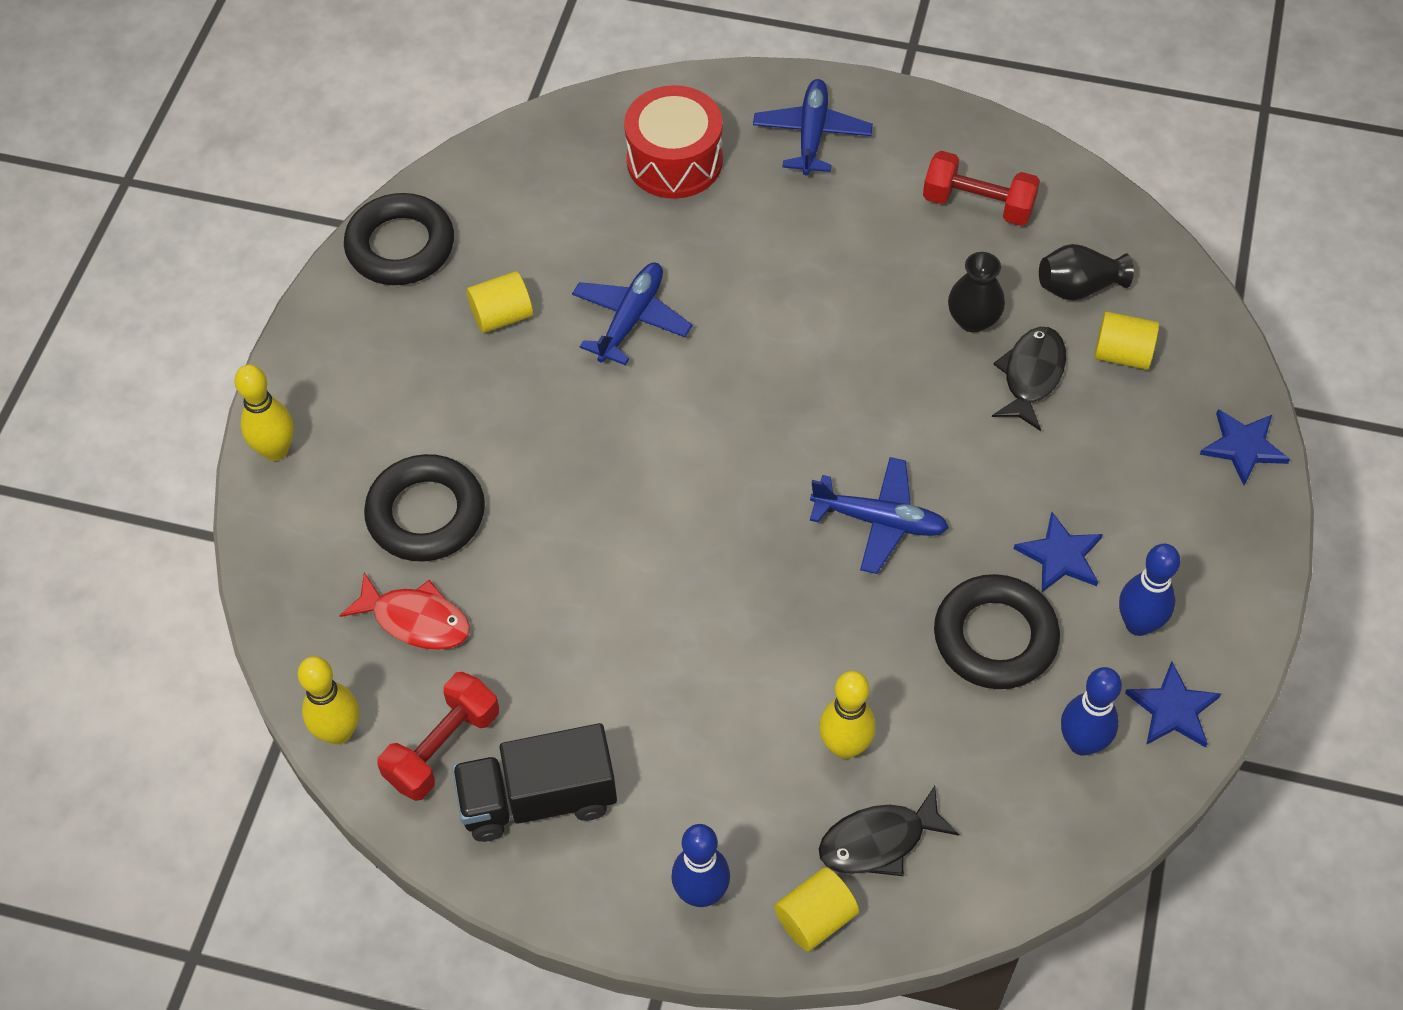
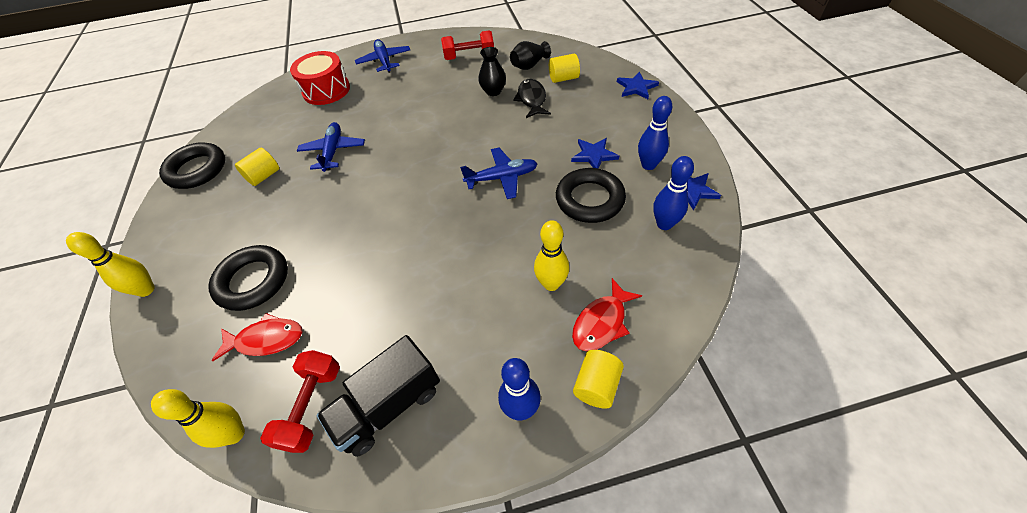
camera: 25 degrees left, 5 degrees down
black fish [819,786,959,876] -> red fish [572,278,642,351]

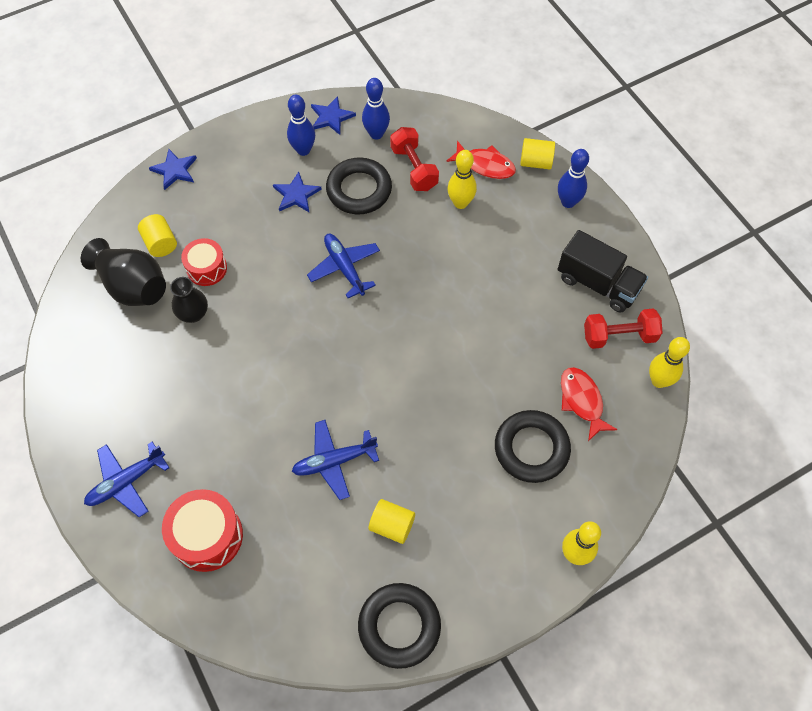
camera: 110 degrees left, 10 degrees up
red dumbbell [441,30,494,60] -> red dumbbell moved to [390,127,439,191]
black vase [510,41,551,70] -> black vase [81,238,166,306], size x1.62
black fish [513,79,551,118] -> red drum [181,238,227,286]

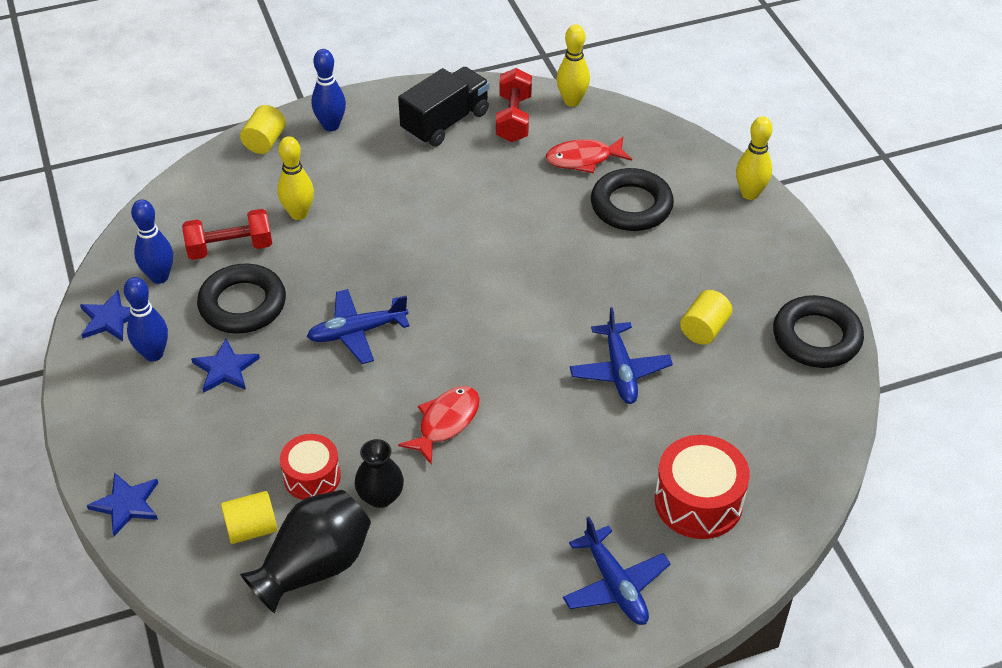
camera: 80 degrees left, 15 degrees down
red fish [446,141,516,179] -> red fish moved to [398,386,480,465]

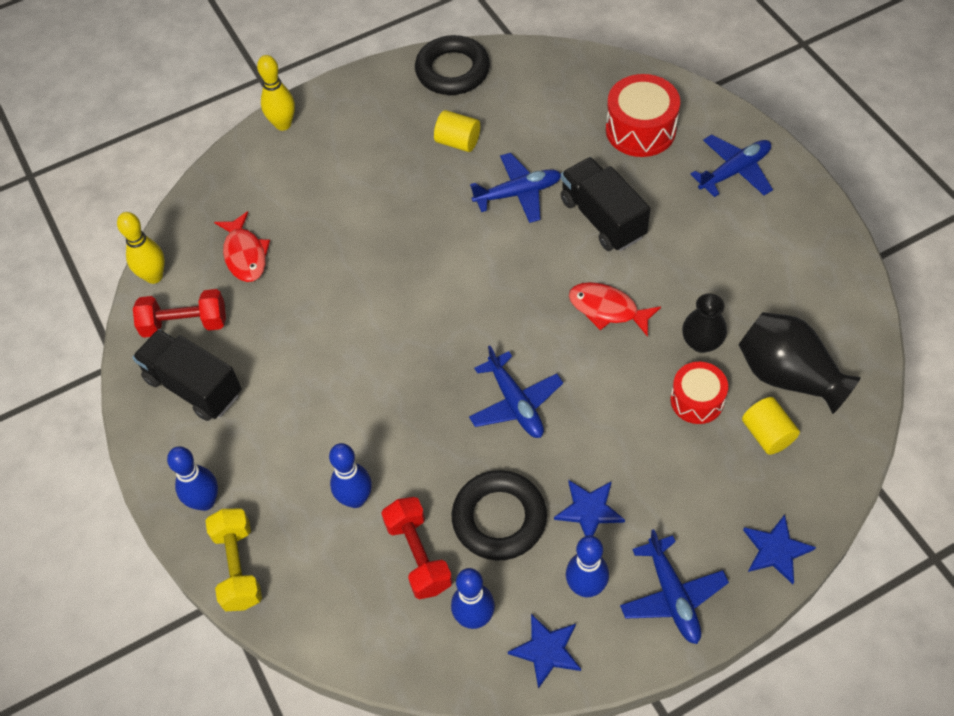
camera: 95 degrees left, 10 degrees up
yellow cylinder [240,105,286,154] -> yellow dumbbell [205,509,262,611]
yellow bowling pin [277,136,314,220] -> blue bowling pin [329,443,372,508]
black ring [591,168,674,231] -> none
none -> black truck [561,157,651,251]
none -> blue plane [620,529,729,644]

